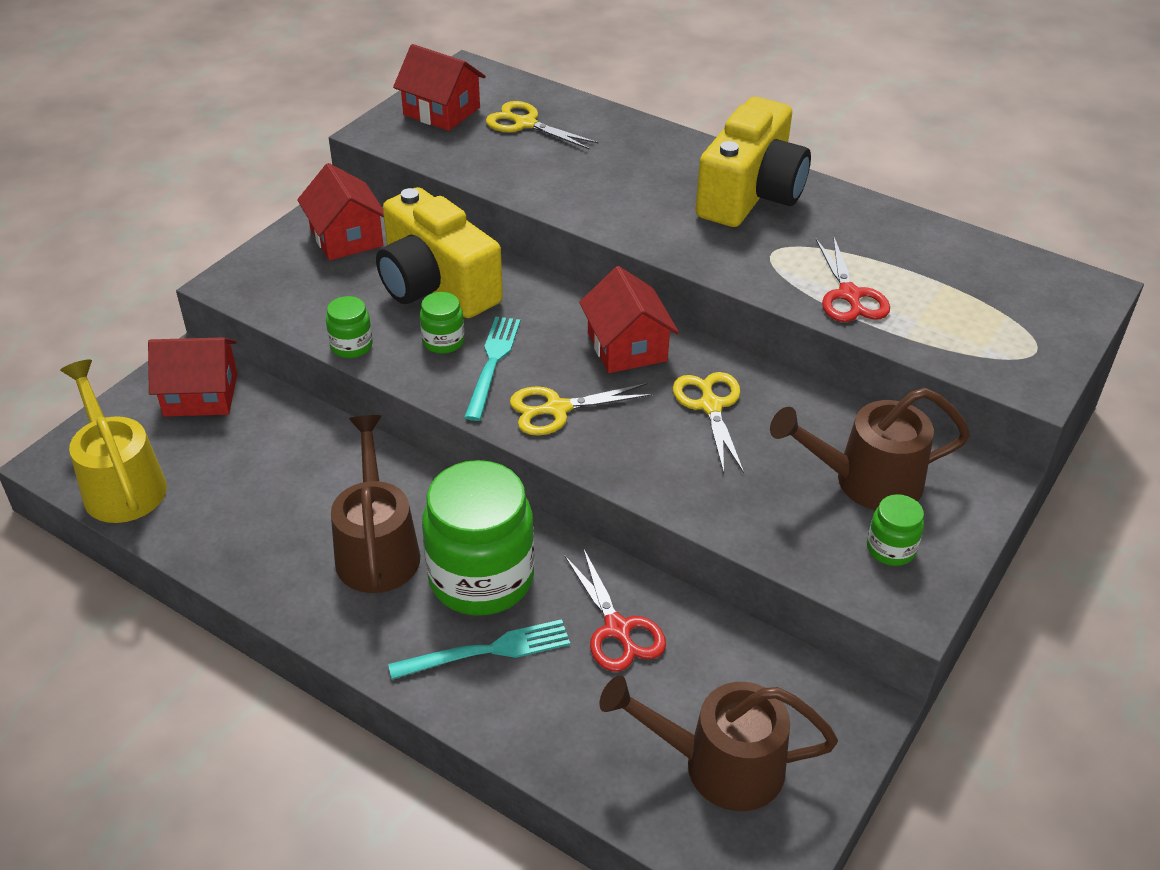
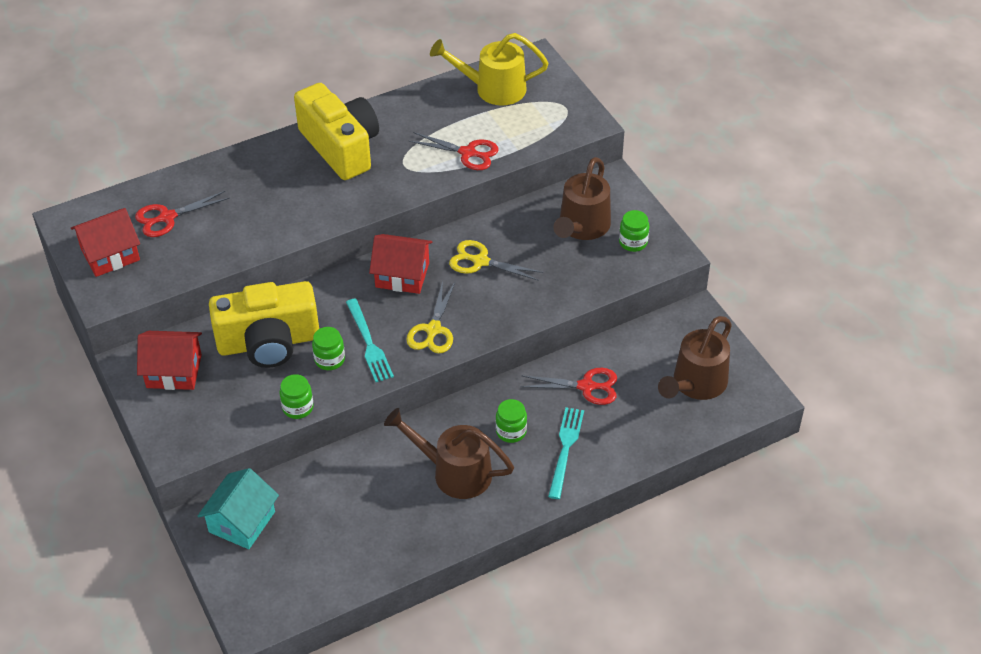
camera: 60 degrees left, 5 degrees up
yellow watering can [60,360,167,523] -> yellow watering can moved to [430,33,549,106]
red house [148,337,237,417] -> turquoise house [198,468,279,549]
green jar [422,460,535,616] -> green jar [496,399,527,443], size x0.45
turquoise fork [464,316,521,421] -> turquoise fork turned 150 degrees counterclockwise [346,298,394,382]
yellow scissors [486,101,599,150] -> red scissors [135,191,230,237]

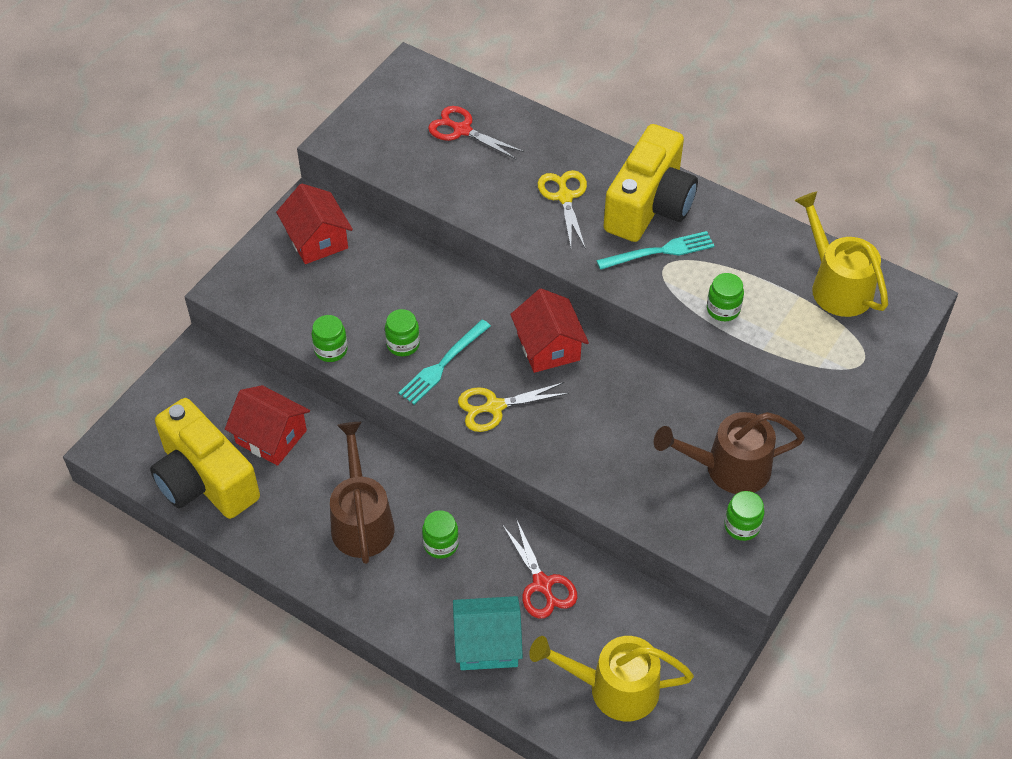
camera: 60 degrees right, 5 degrees up
red house [71,208,140,277] -> red house moved to [225,385,310,466]
turquoise house [198,468,279,549] -> turquoise house moved to [453,596,523,670]
yellow camera [209,281,319,368] -> yellow camera moved to [150,398,260,519]
red scissors [408,132,499,170] -> green jar [707,273,744,321]
yellow scissors [449,240,543,281] -> yellow scissors moved to [538,170,587,248]
turquoise fork [548,407,584,499] -> turquoise fork moved to [596,231,714,270]
brown watering can [658,316,732,400] -> yellow watering can [529,636,694,721]

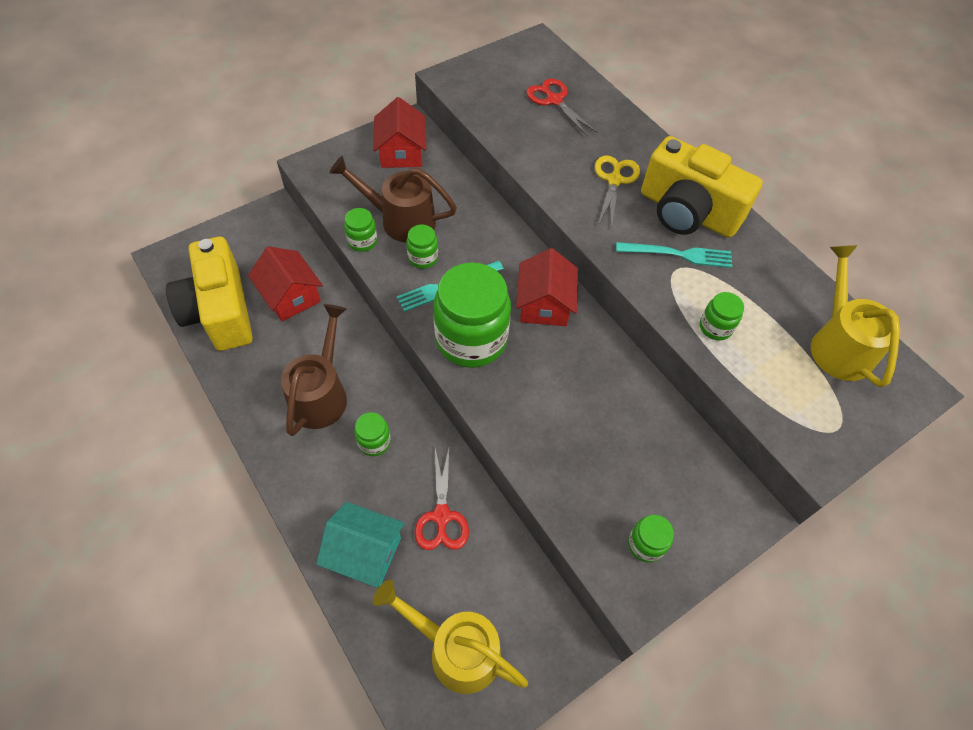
camera: 20 degrees right, 5 degrees up
yellow scissors [458,382,569,432] -> green jar [433,262,511,368]
yellow camera [604,124,698,242] -> yellow camera turned 75 degrees clockwise [641,136,763,238]
brown watering can [654,412,805,494] -> brown watering can moved to [329,156,457,243]

